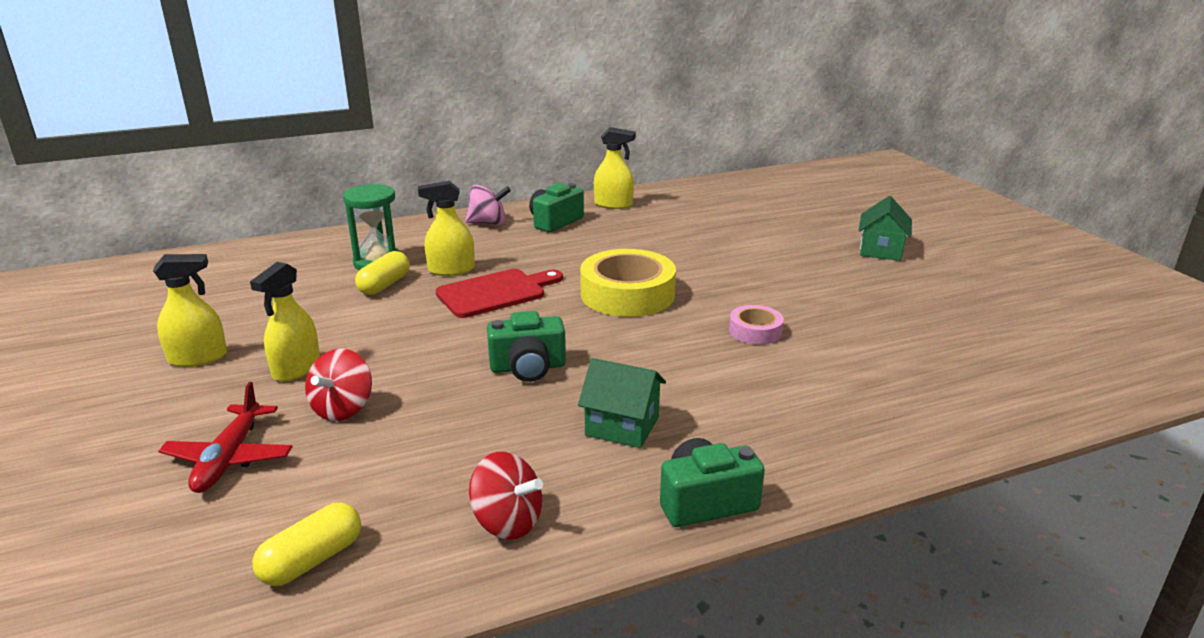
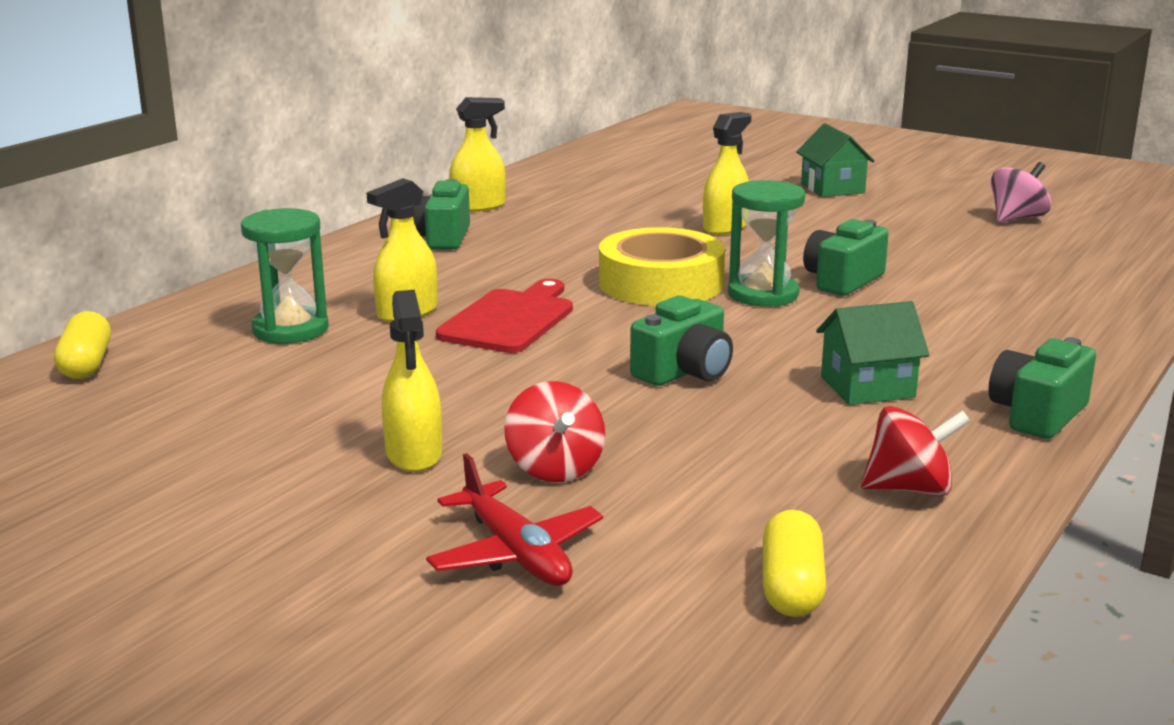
camera: 35 degrees left, 5 degrees down
yellow spray bottle [153,254,227,367] -> yellow spray bottle moved to [703,112,751,235]
yellow capsule [355,251,410,295] -> yellow capsule moved to [54,311,111,379]
pink spinning top [465,185,511,225] -> pink spinning top moved to [991,162,1051,223]
pink tape [729,305,784,345] -> green camera [803,219,889,296]
none -> green hourglass [728,180,805,307]

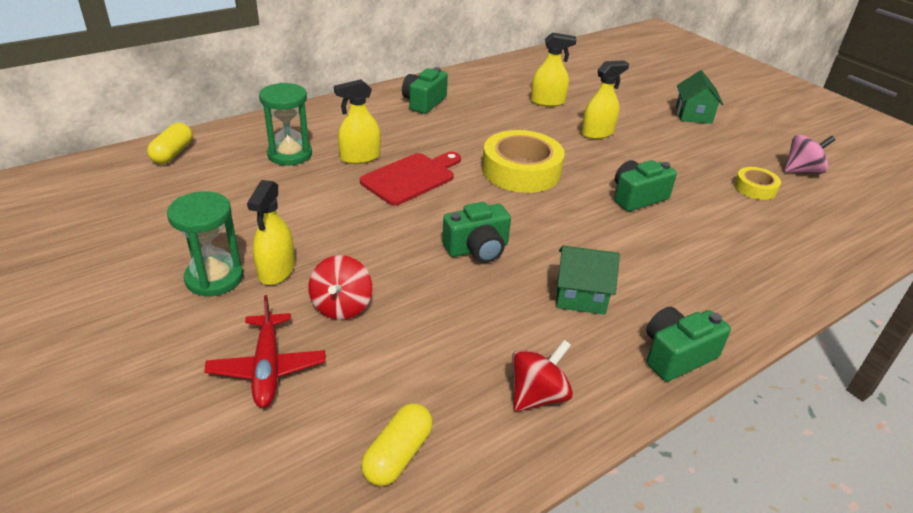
camera: 20 degrees right, 15 degrees up
yellow spray bottle [449,97,506,212] -> yellow spray bottle moved to [531,32,577,107]
green hourglass [728,180,805,307] -> green hourglass moved to [167,191,243,297]
red spinning top [861,406,970,496] -> red spinning top turned 60 degrees counterclockwise [512,340,573,412]
none -> yellow tape [734,167,781,200]

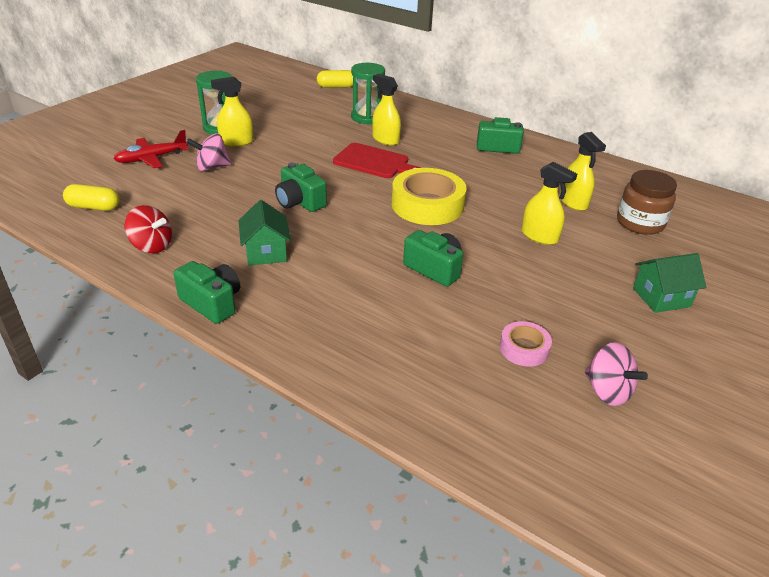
camera: 70 degrees right, 0 degrees up
red spinning top [308,255,372,320] -> pink spinning top [187,133,232,171]
yellow tape [734,167,781,200] -> pink tape [500,321,552,367]
none -> brown jar [617,170,677,235]

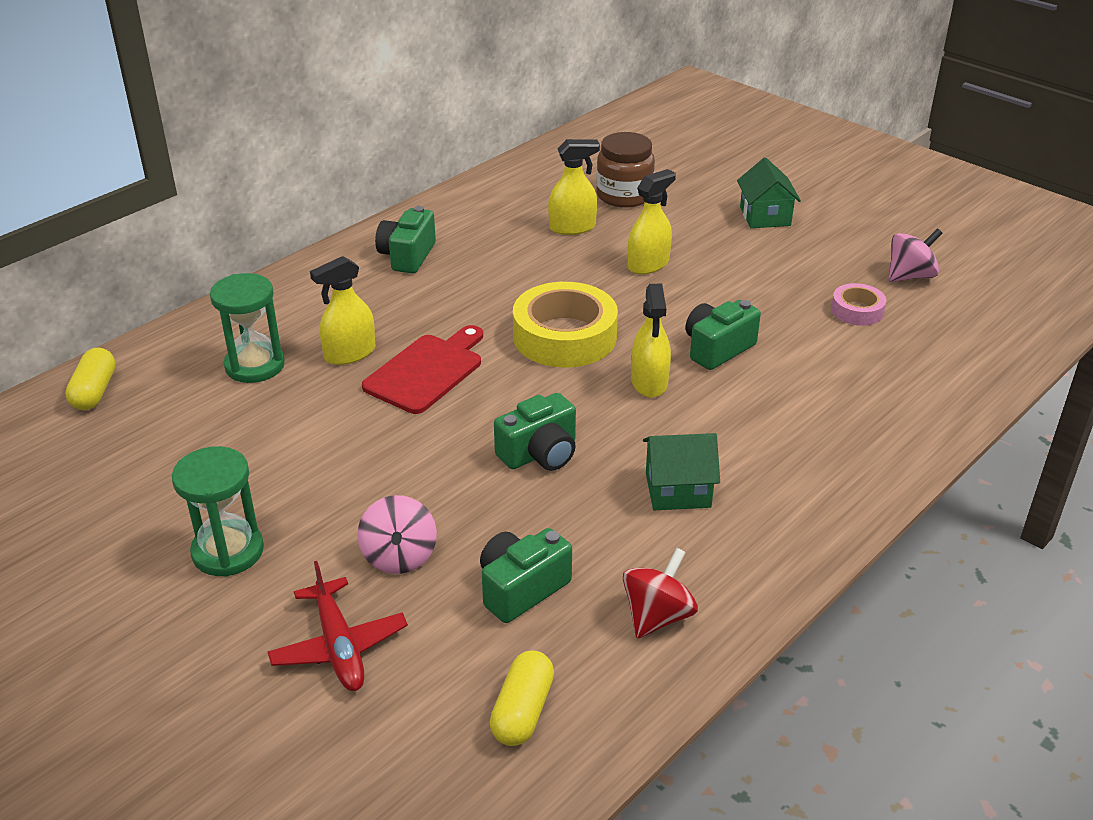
camera: 80 degrees left, 0 degrees up
green camera [173,261,240,324] -> green camera moved to [480,528,572,623]
yellow spray bottle [211,77,253,147] -> yellow spray bottle moved to [631,283,671,398]

